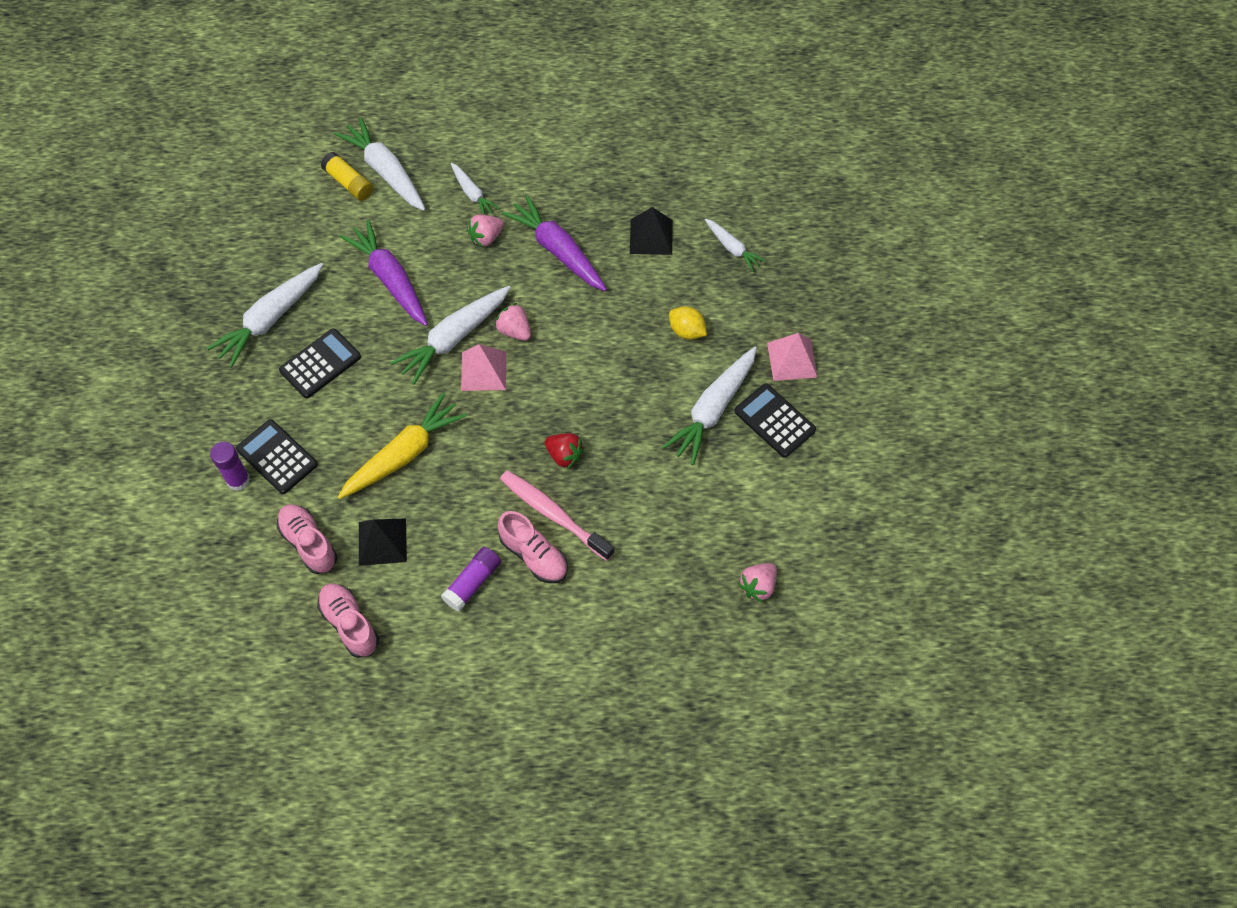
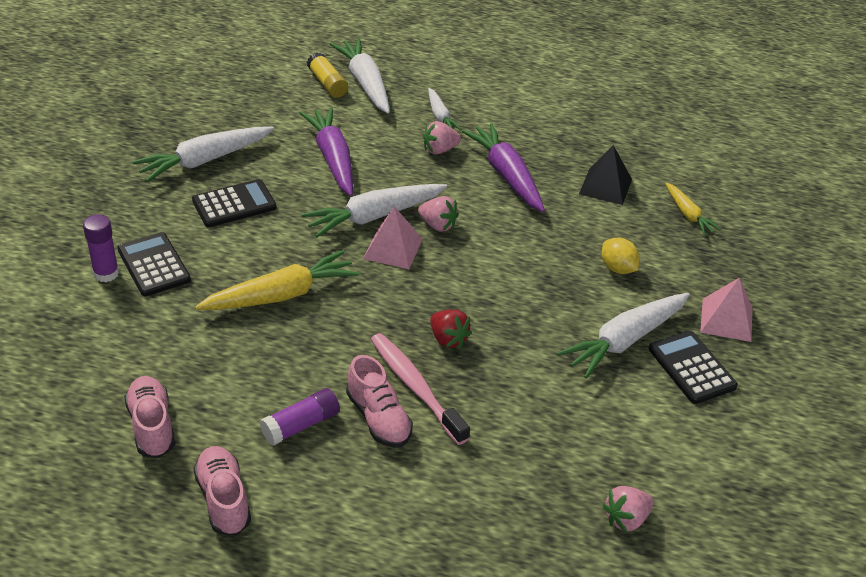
camera: 15 degrees right, 20 degrees down
pink shoe [277,504,337,574] -> pink shoe moved to [193,446,251,536]
black pyramid [359,518,407,566] -> none
pink strawberry [495,303,531,341] -> pink strawberry turned 150 degrees clockwise [418,196,459,232]
white carrot [705,218,766,272] -> yellow carrot [665,182,721,235]

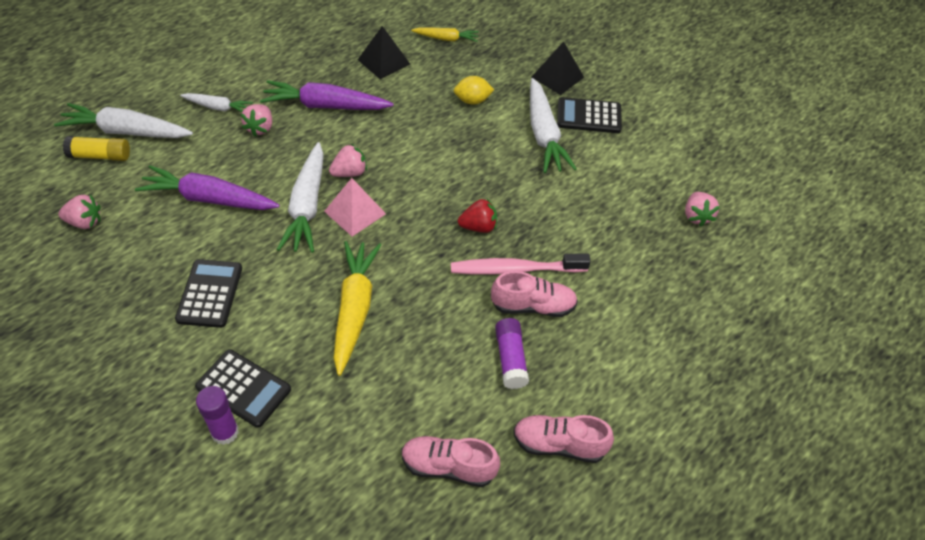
camera: 60 degrees left, 10 degrees up
black calculator [117,232,191,296] -> black calculator turned 150 degrees counterclockwise [195,349,291,428]
white carrot [132,127,274,182] -> none
pink pyramid [700,277,752,342] -> black pyramid [532,41,584,95]
none -> pink strawberry [58,194,100,229]

